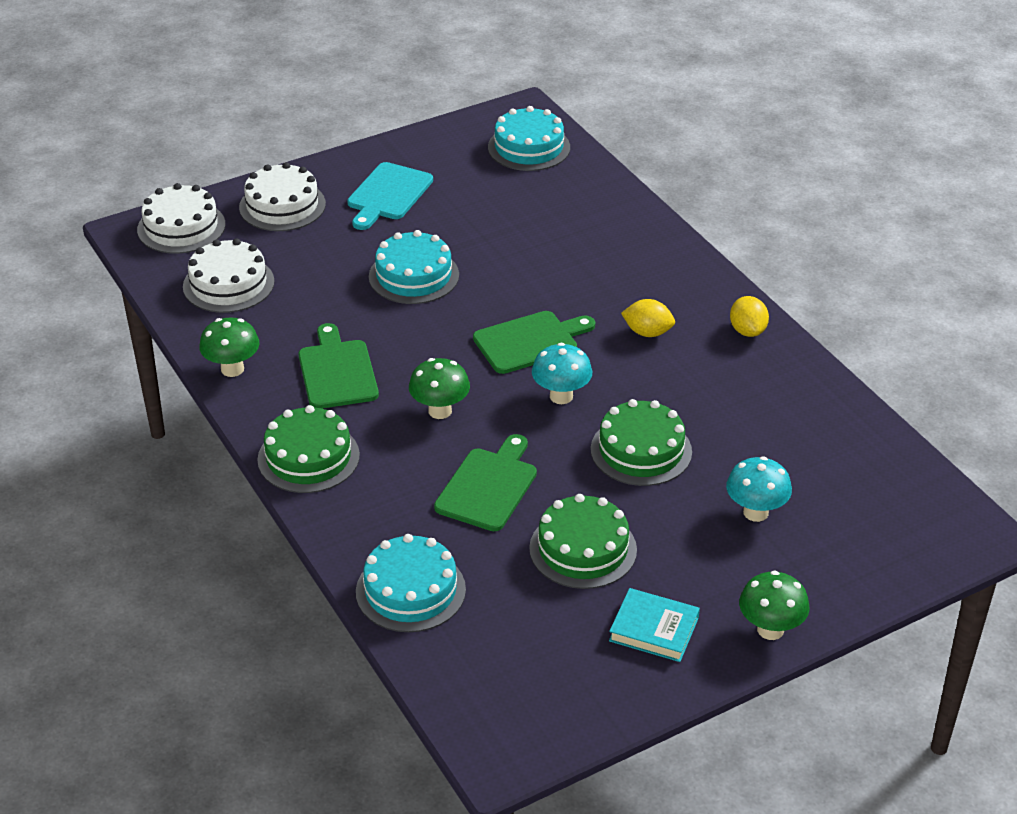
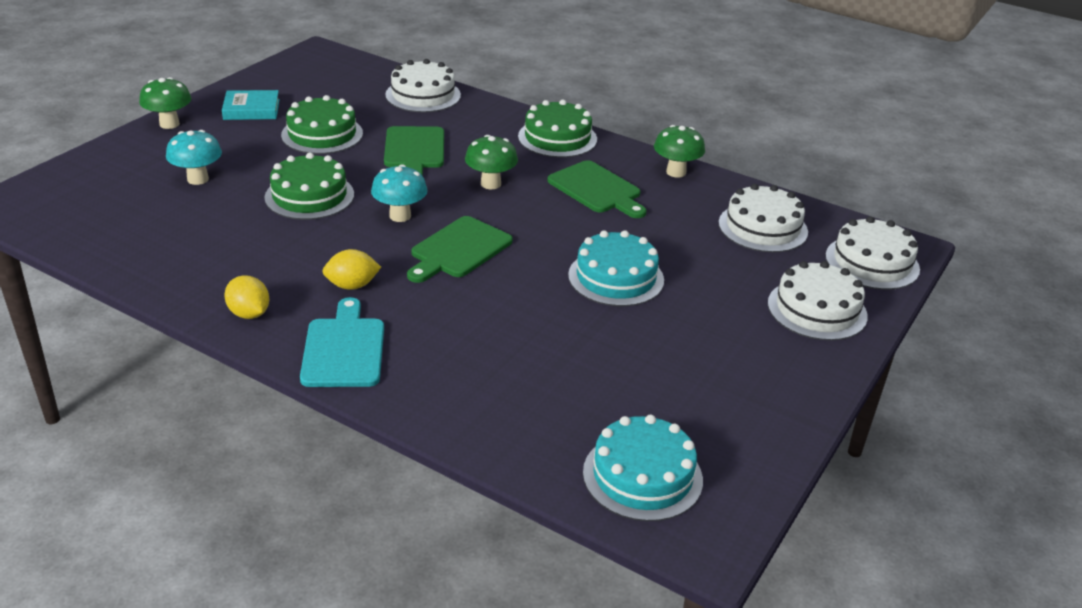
camera: 150 degrees right, 5 degrees down
turquoise cutting board [347,162,433,230] -> turquoise cutting board moved to [300,297,384,387]
turquoise cake [356,534,466,632] -> white cake [385,59,461,112]

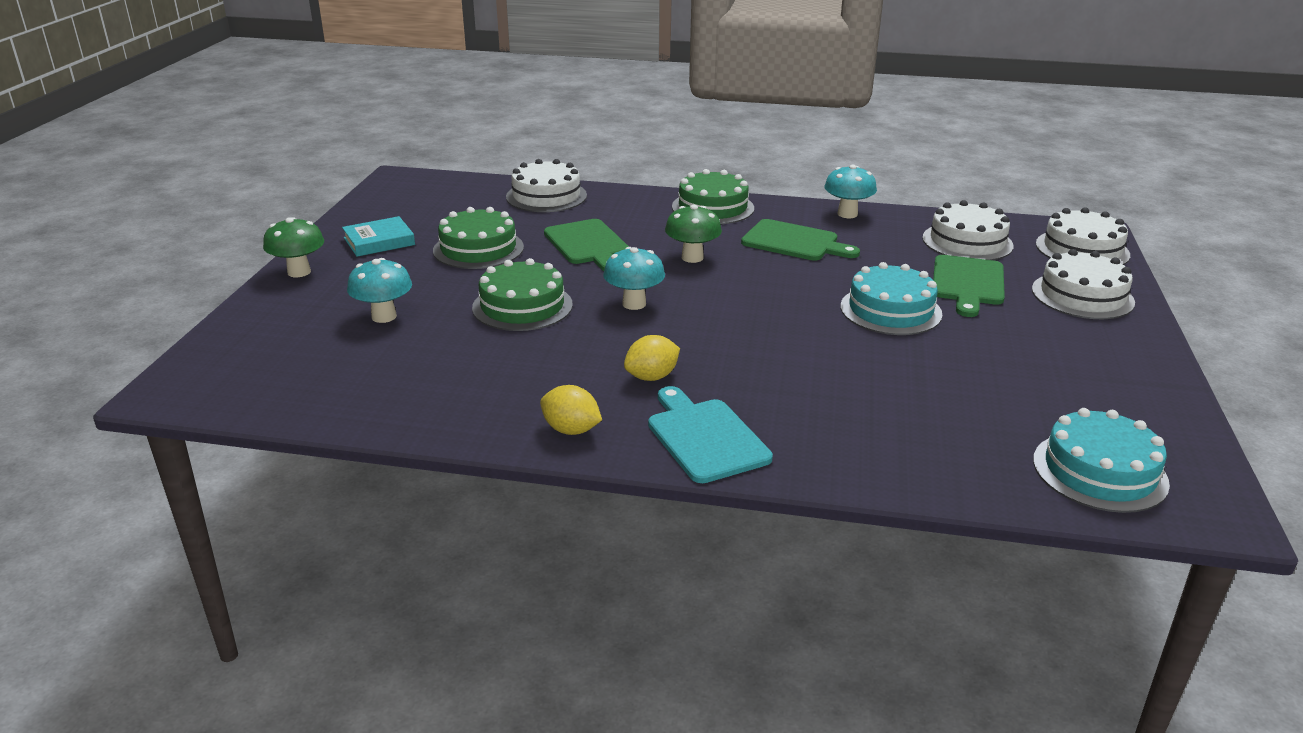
camera: 20 degrees left, 5 degrees down
green cutting board [407,216,513,283] -> green cutting board moved to [933,255,1005,317]
green mushroom [654,125,705,178] -> turquoise mushroom [824,164,877,218]

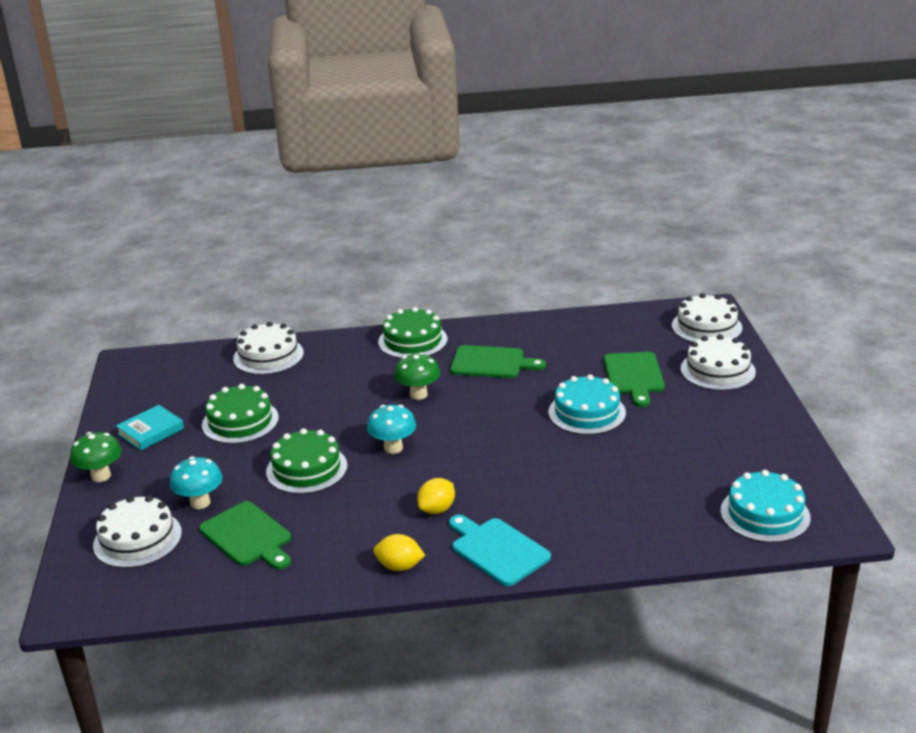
camera: 15 degrees left, 0 degrees up
green cutting board [544,219,629,271] -> green cutting board moved to [199,501,291,570]
turquoise mushroom [824,164,877,218] -> none
white cake [922,200,1013,260] -> white cake moved to [93,495,182,568]

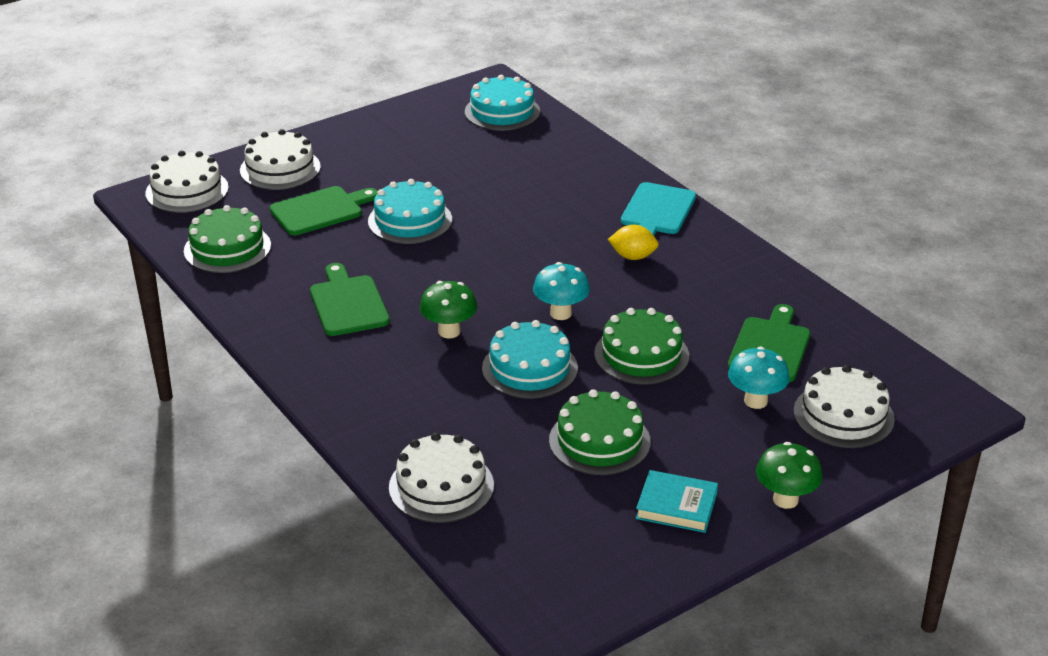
camera: 120 degrees left, 5 degrees up
yellow lemon [373,534,425,571] -> none
green cake [378,307,448,359] -> green cake moved to [184,205,271,273]
none -> turquoise cake [482,320,578,399]

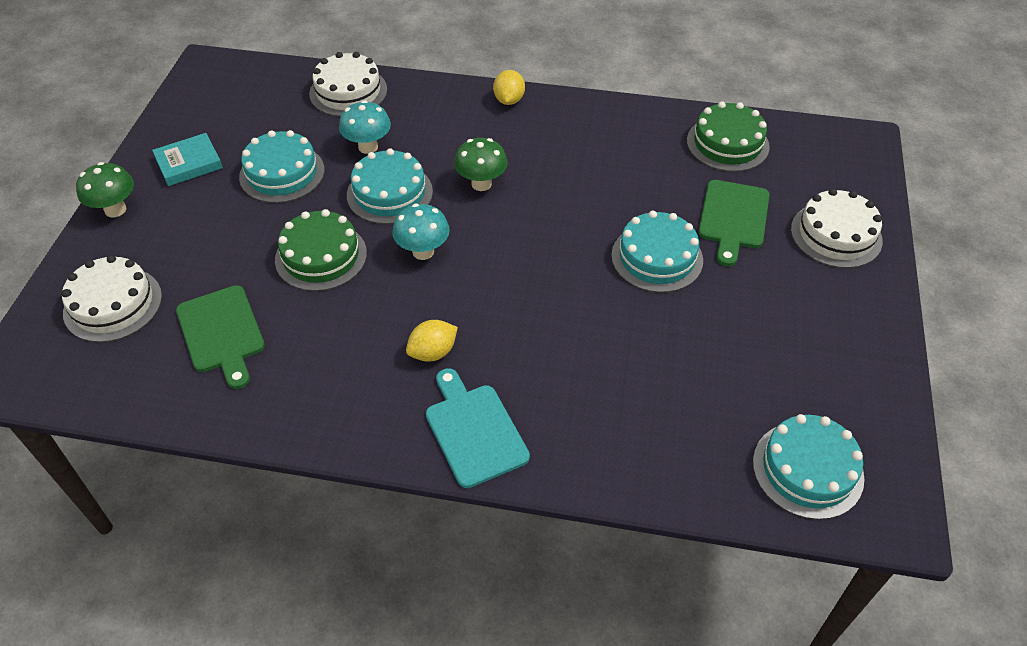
camera: 135 degrees right, 15 degrees up
white cake [145,150,229,213] -> none
green cutting board [310,263,390,336] -> none
green cake [549,389,651,475] -> turquoise cake [239,130,325,203]
turquoise mushroom [728,347,790,409] -> turquoise mushroom moved to [339,100,391,154]
none -> yellow lemon [493,70,525,105]

